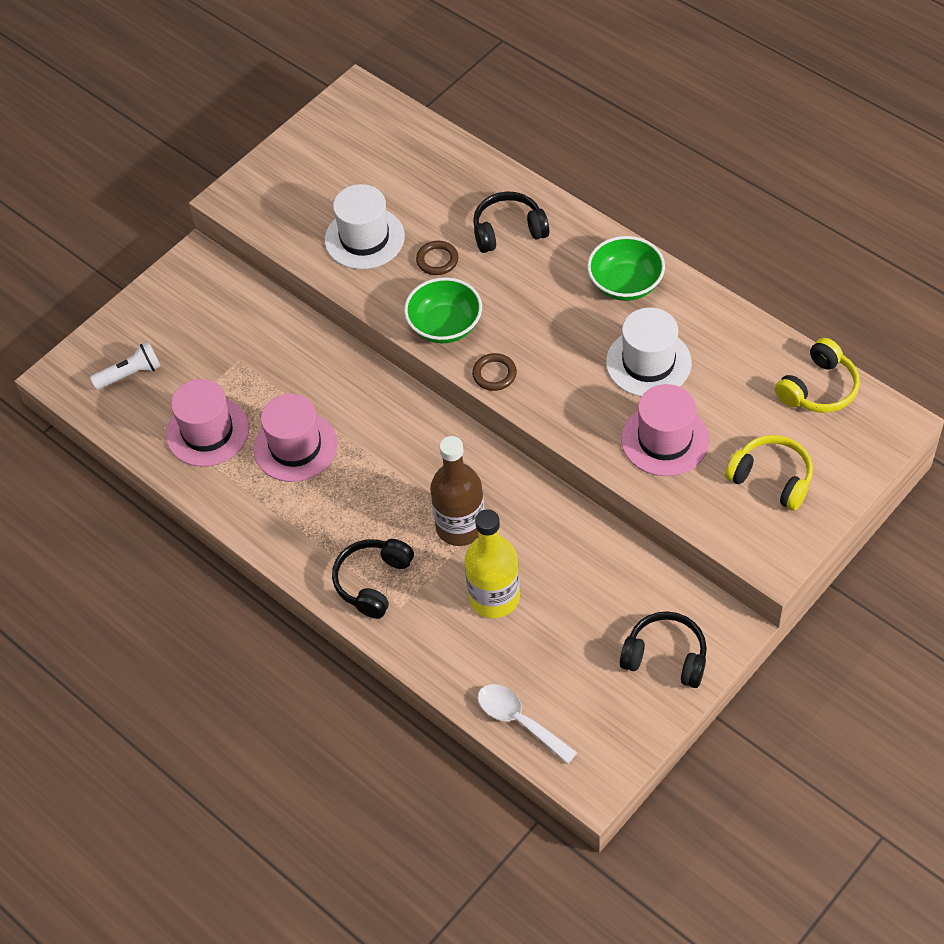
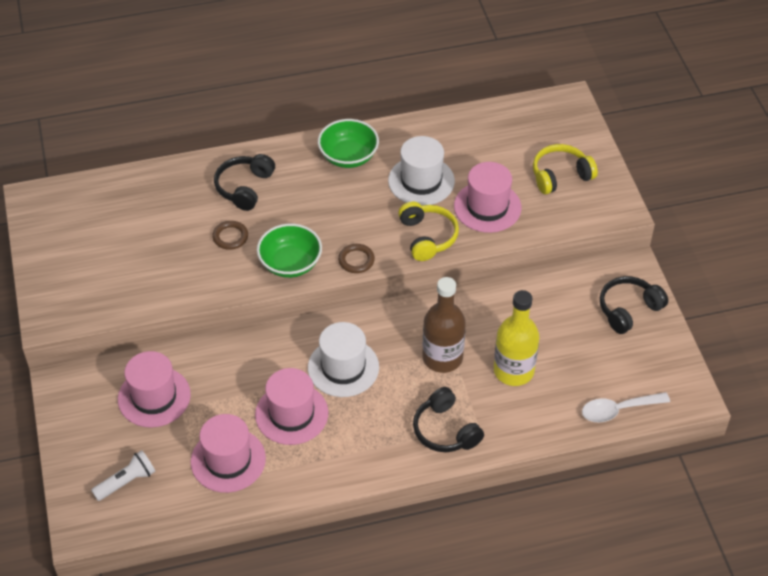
camera: 60 degrees left, 5 degrees down
white flashlight [90,342,161,390] -> white flashlight turned 45 degrees clockwise [91,450,155,501]
white hat [325,184,405,269] -> white hat moved to [308,322,379,397]
yellow headphones [775,338,860,413] -> yellow headphones moved to [398,202,459,261]
none -> pink hat [118,351,191,428]

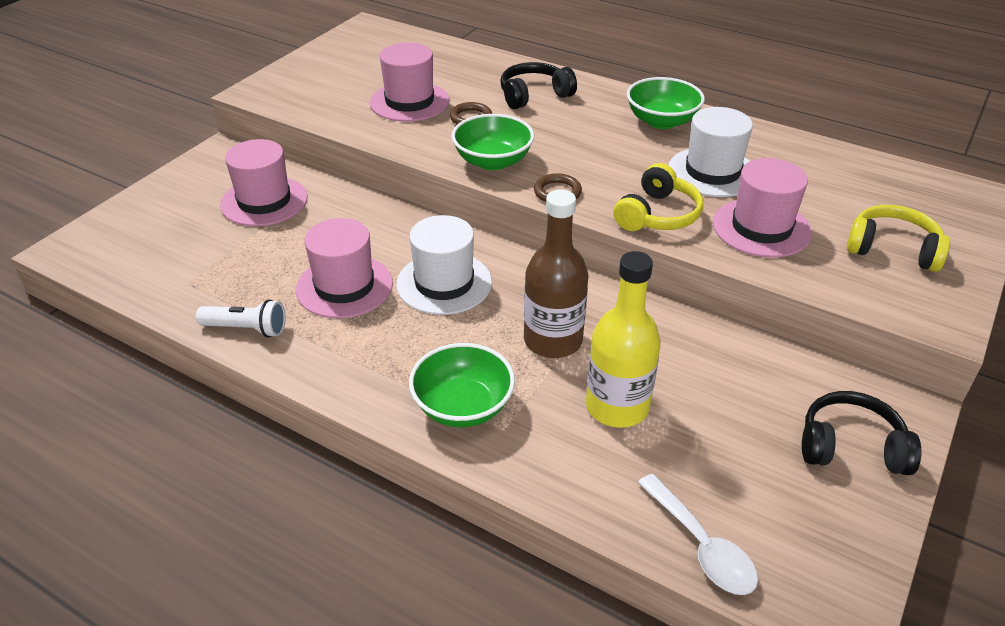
camera: 45 degrees right, 10 degrees down
white flashlight [91,450,155,501] -> white flashlight moved to [196,300,286,337]
pink hat [191,414,266,493] -> pink hat moved to [370,42,449,122]
black headphones [413,387,484,452] -> green bowl [409,343,515,427]
white spoon [582,392,670,423] -> white spoon turned 150 degrees counterclockwise [638,474,758,595]

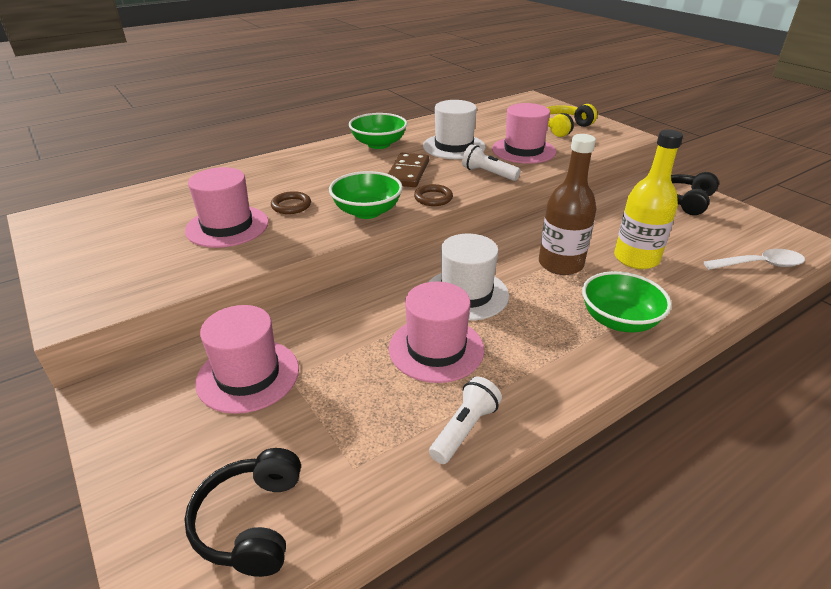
camera: 65 degrees left, 5 degrees down
black headphones [500,62,577,109] -> black headphones moved to [184,448,301,577]
yellow headphones [613,163,703,231] -> white flashlight [462,144,521,181]
none -> brown domino [388,153,429,187]

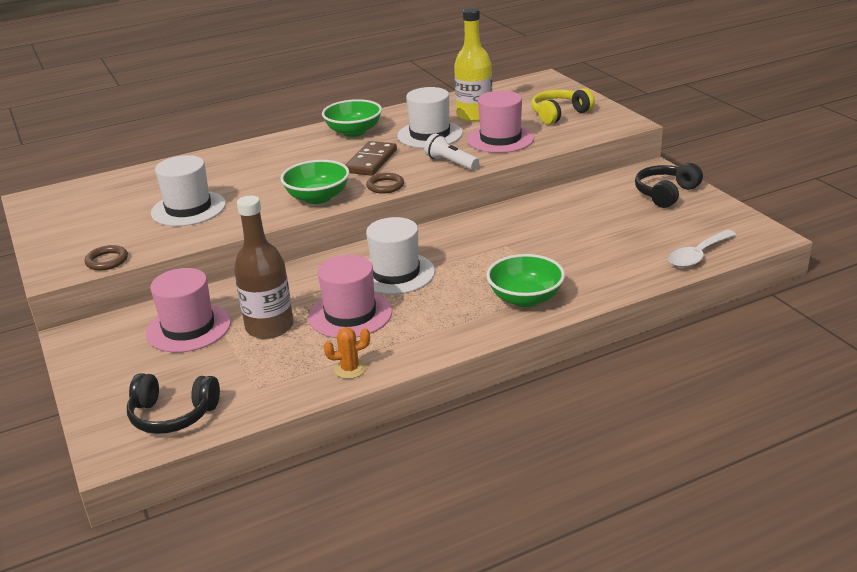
camera: 10 degrees right, 5 degrees down
black headphones [184,448,301,577] -> black headphones turned 90 degrees counterclockwise [127,373,220,434]
pink hat [185,167,269,248] -> white hat [151,155,226,226]
brown ring [271,191,311,214] -> brown ring moved to [85,245,128,271]
white flashlight [429,377,502,464] -> orange cactus [323,327,370,379]
brown bottle [539,134,596,275] -> brown bottle moved to [234,195,294,339]
yellow bottle [614,129,683,269] -> yellow bottle moved to [454,8,492,122]
white spoon [704,249,805,270] -> white spoon turned 135 degrees clockwise [669,230,736,267]

